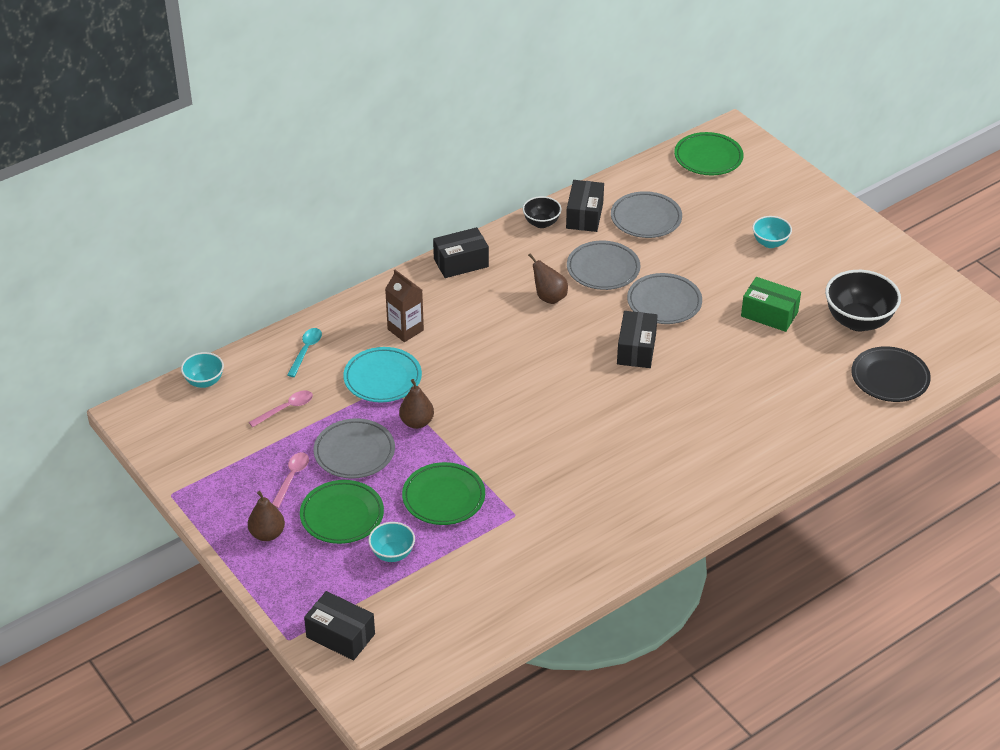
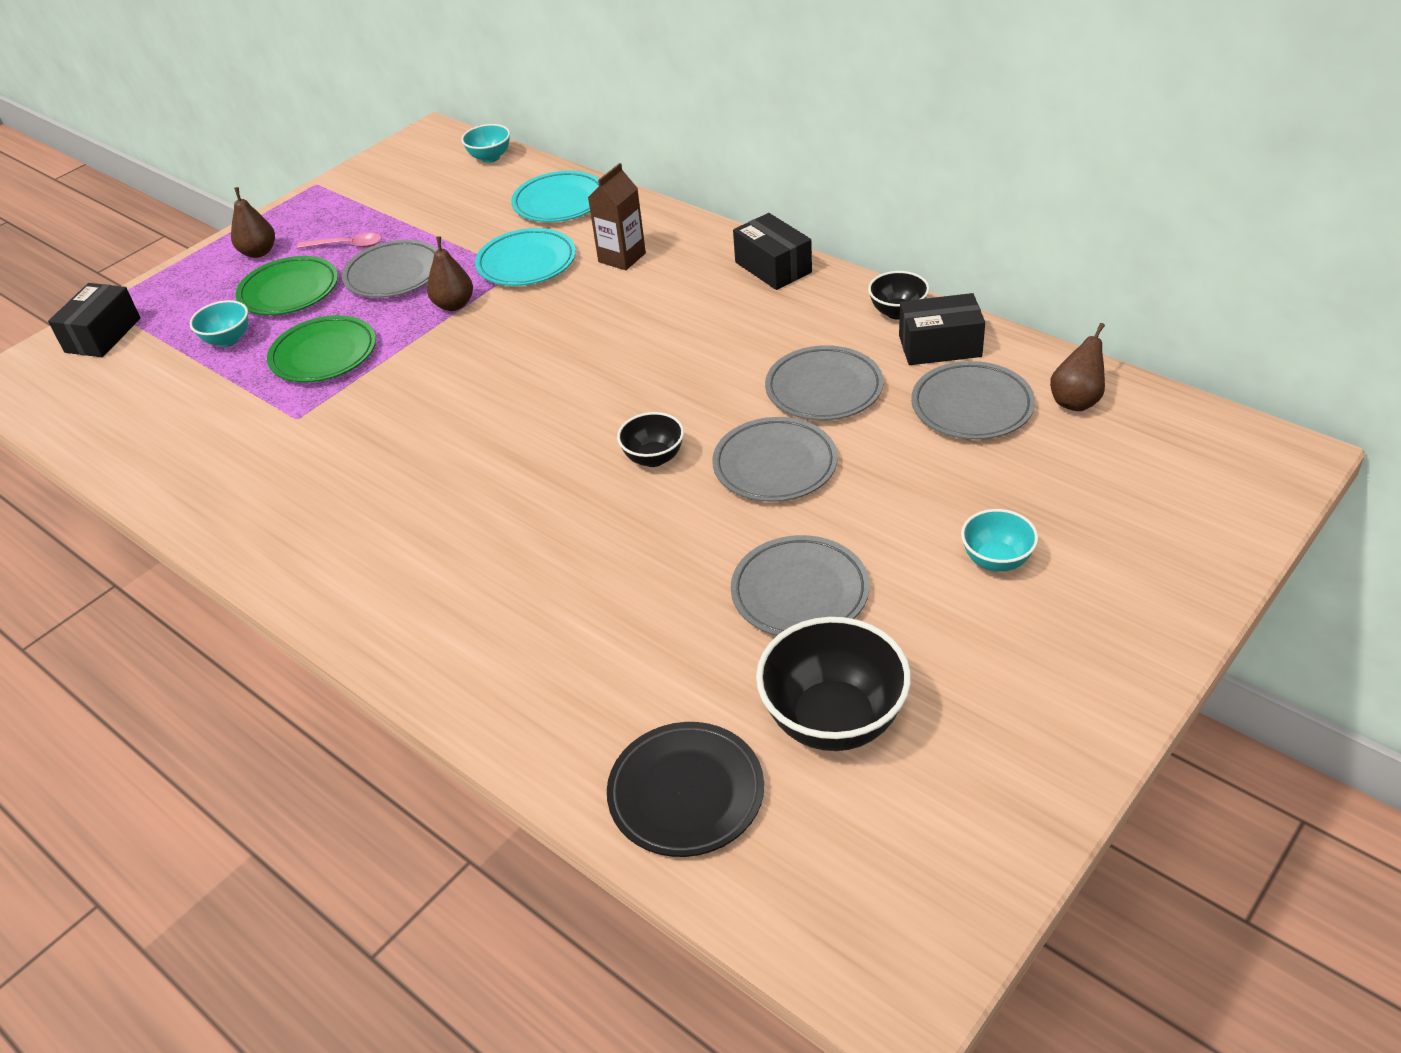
camera: 80 degrees right, 0 degrees up
pink spoon [249,391,313,427] -> none
turquoise spoon [287,328,322,377] -> turquoise plate [511,171,599,222]
brown pear [528,253,568,304] -> brown pear moved to [1050,323,1105,411]
black box [617,311,658,368] -> black bowl [617,412,684,467]
green plate [674,132,744,175] -> none
green box [741,277,801,332] -> grey plate [731,535,869,636]

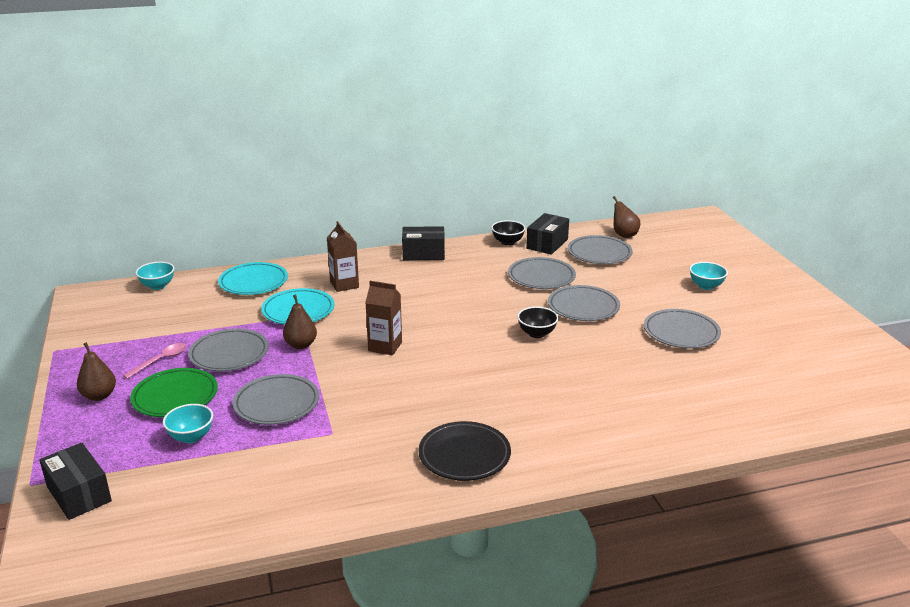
camera: 60 degrees left, 15 degrees down
green plate [267,315,376,383] -> grey plate [233,374,319,425]
black plate [607,722,764,857] -> black plate moved to [418,421,511,481]
black bowl [756,617,911,751] -> none
none -> brown carton [365,281,402,355]

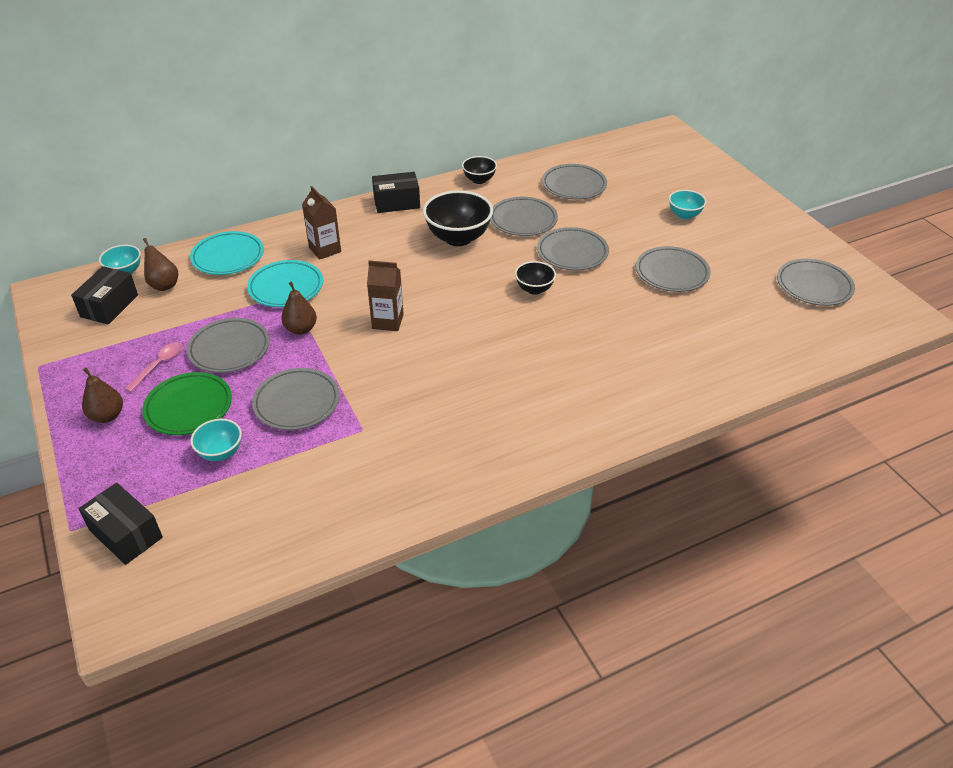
camera: 10 degrees left, 15 degrees up
black plate [418,421,511,481] -> none
black box [526,213,569,255] -> black box moved to [71,266,138,325]
brown pear [613,196,640,238] -> brown pear moved to [143,238,178,291]
none -> black bowl [423,190,493,246]
none -> grey plate [777,259,855,306]

